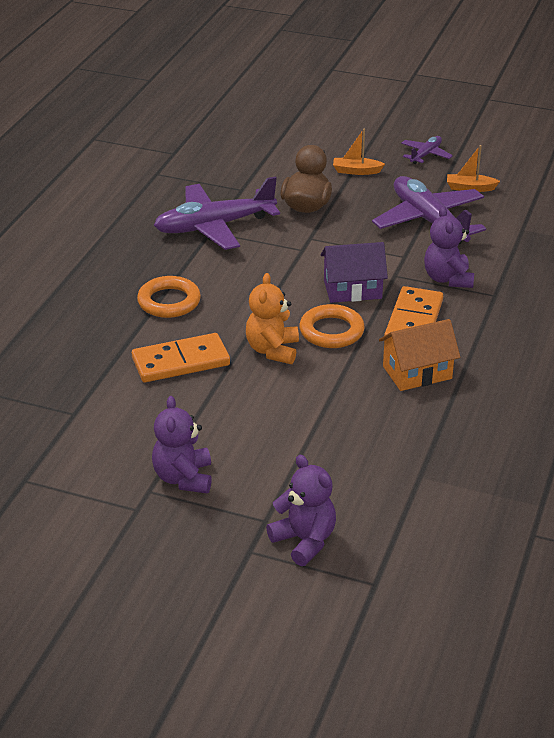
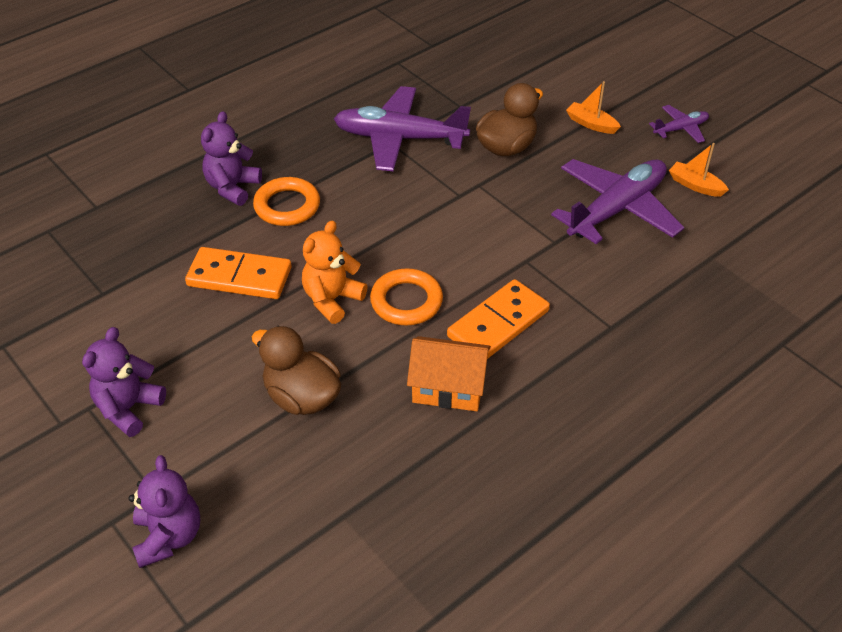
camera: 30 degrees right, 10 degrees up
purple house [321,242,388,303] -> none
purple plane [372,176,486,245] -> purple plane turned 45 degrees clockwise [551,159,684,244]
purple teddy bear [424,206,474,288] -> purple teddy bear moved to [201,111,262,206]
none -> brown duck [252,326,341,415]

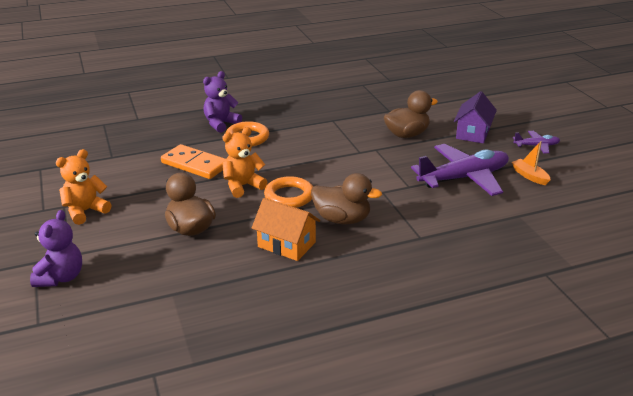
camera: 20 degrees right, 15 degrees down
purple teddy bear [82,327,166,437] -> orange teddy bear [56,149,112,225]
purple plane [334,86,471,171] -> none
orange domino [447,279,550,359] -> brown duck [311,173,382,224]
orange boat [566,81,621,134] -> purple house [454,91,497,144]

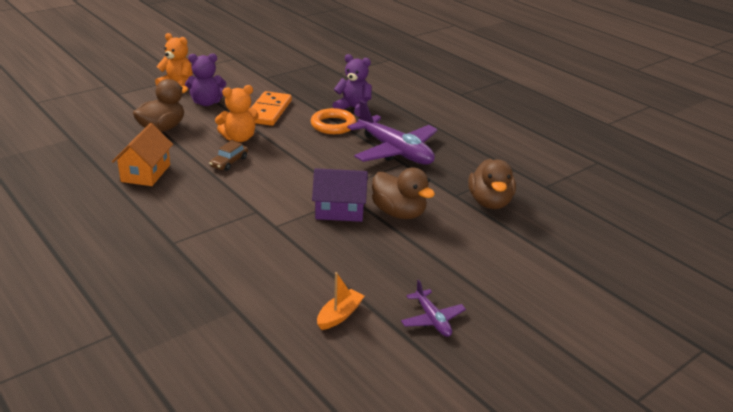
camera: 70 degrees right, 0 degrees up
purple teddy bear [30,210,82,287] -> purple teddy bear moved to [185,53,226,106]
orange teddy bear [222,127,267,198] -> orange teddy bear turned 120 degrees clockwise [215,85,259,142]
orange ring [264,176,313,208] -> brown car [209,140,248,171]
brown duck [311,173,382,224] -> brown duck moved to [468,159,516,209]
purple plane [411,144,509,196] -> purple plane moved to [347,100,438,165]
purple house [454,91,497,144] -> purple house moved to [312,168,368,222]

